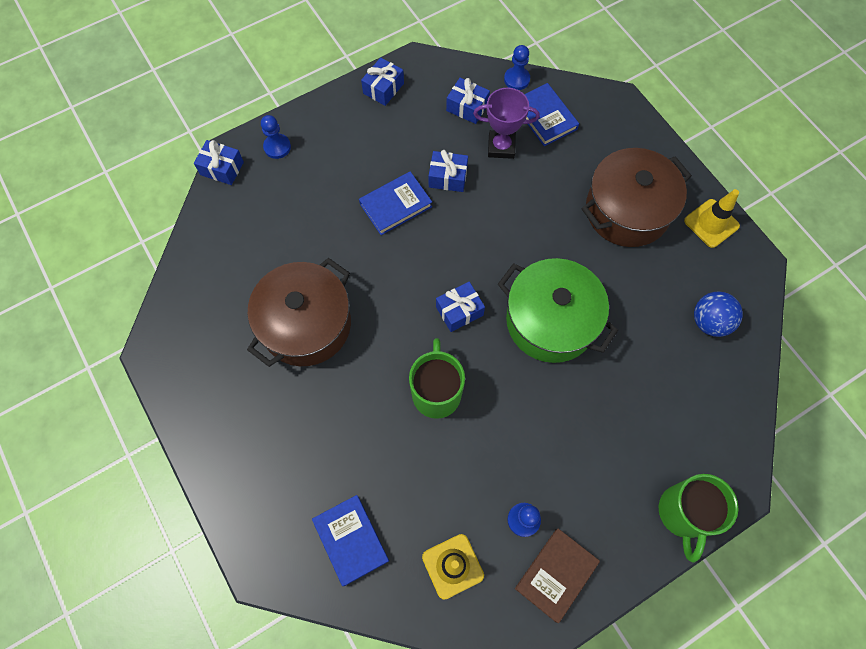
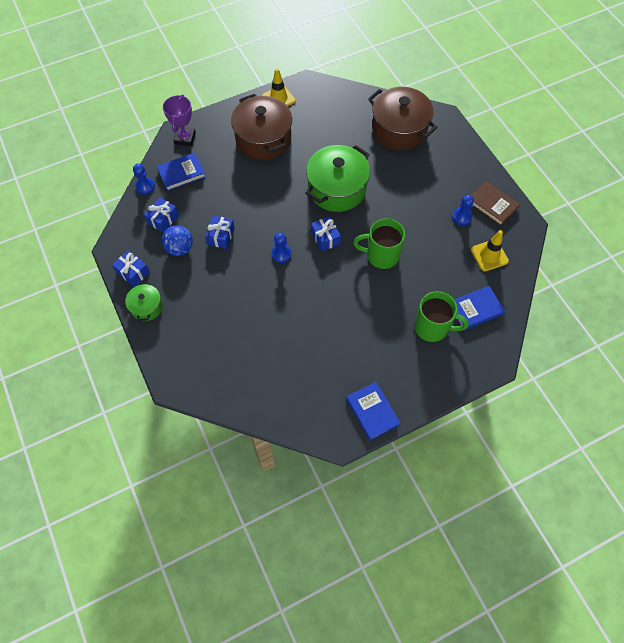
camera: 85 degrees left, 5 degrees down
blue gift [194,140,244,185] -> none
brown pot [247,258,351,367] -> brown pot moved to [368,87,438,150]
blue pawn [261,115,291,159] -> blue pawn moved to [271,233,292,263]
blue book [359,171,432,235] -> blue book moved to [346,382,401,441]
purple trophy [473,88,540,159] -> purple trophy moved to [163,94,196,146]
green mug [659,474,738,563] -> green mug moved to [414,291,469,342]
blue ball [694,292,743,337] -> blue ball moved to [162,225,193,256]
none -> green pot [125,282,163,321]

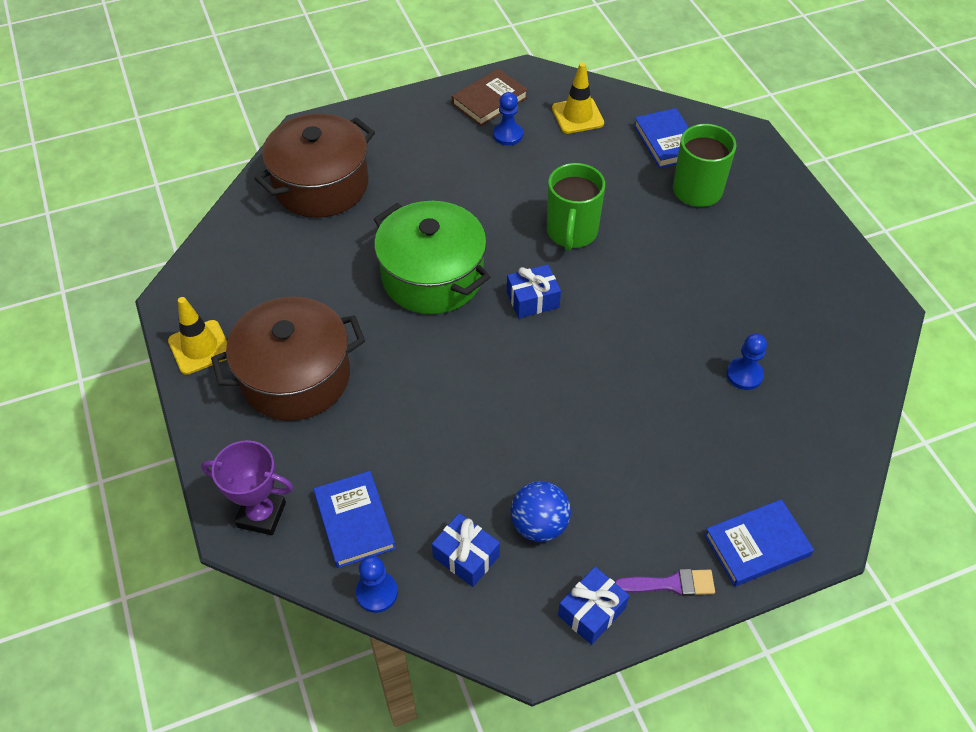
camera: 85 degrees left, 10 degrees down
green pot [125,282,163,321] -> purple brush [615,569,715,596]
blue gift [205,216,235,249] -> none
blue pawn [271,233,292,263] -> blue pawn moved to [727,334,767,390]
blue book [346,382,401,441] -> blue book moved to [704,499,814,587]

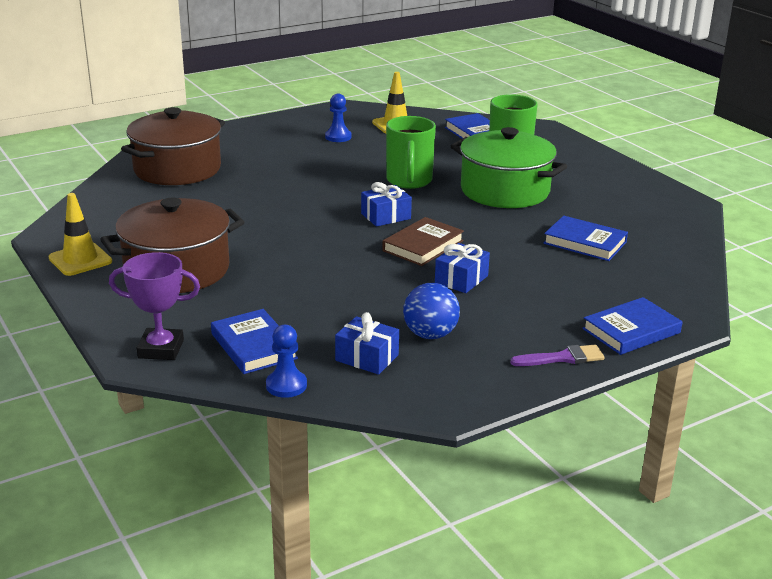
camera: 10 degrees left, 25 degrees down
green pot [374,201,490,314] -> green pot moved to [451,127,567,208]
brown book [452,69,528,126] -> brown book moved to [382,217,464,266]
blue gift [558,567,629,645] -> blue gift moved to [435,243,490,293]
blue pawn [727,334,767,390] -> blue book [543,216,628,261]

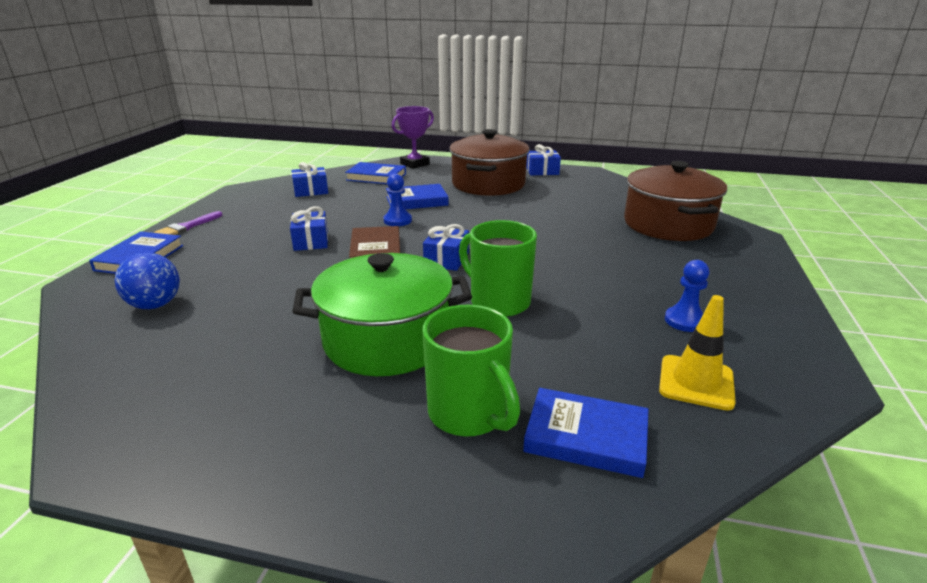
camera: 135 degrees right, 0 degrees up
yellow traffic cone [48,193,112,276] -> blue gift [526,144,561,175]
blue pawn [266,325,307,398] -> blue pawn moved to [384,174,412,226]
blue ball [403,283,460,339] -> blue ball moved to [115,252,180,309]
blue book [543,216,628,261] -> blue book moved to [386,184,449,209]

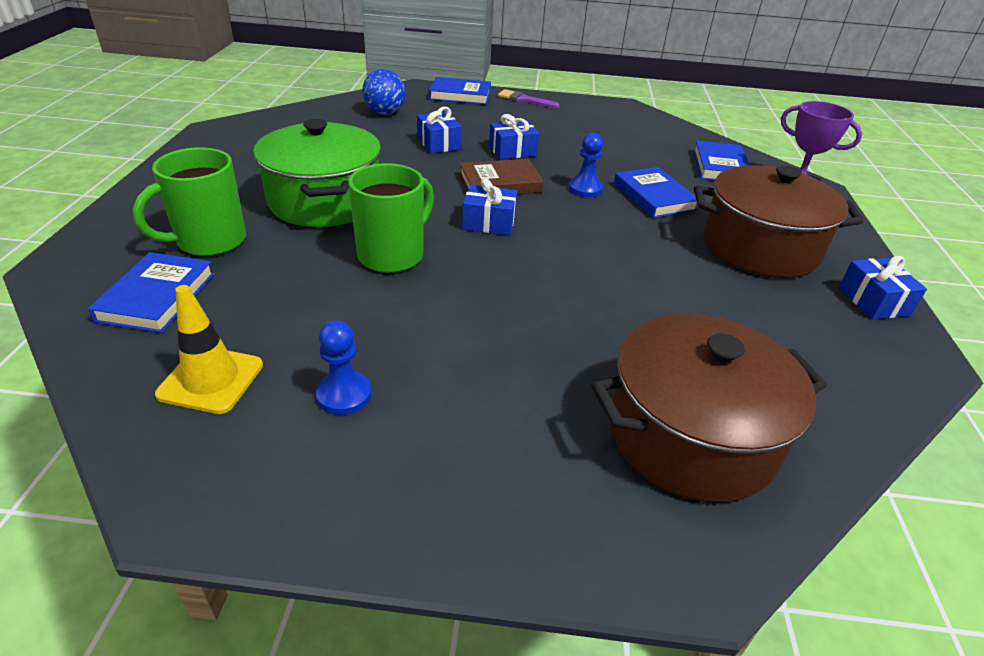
camera: 80 degrees right, 10 degrees up
blue gift [291,162,328,197] -> blue gift moved to [417,107,462,154]

